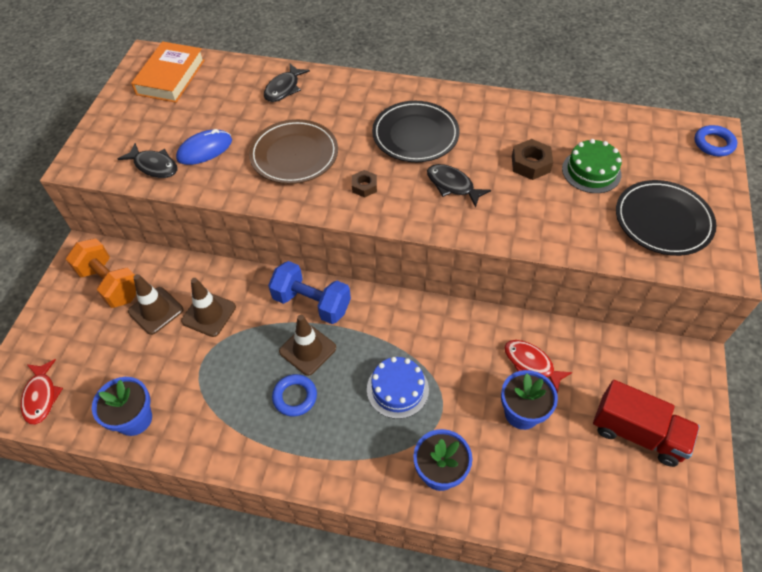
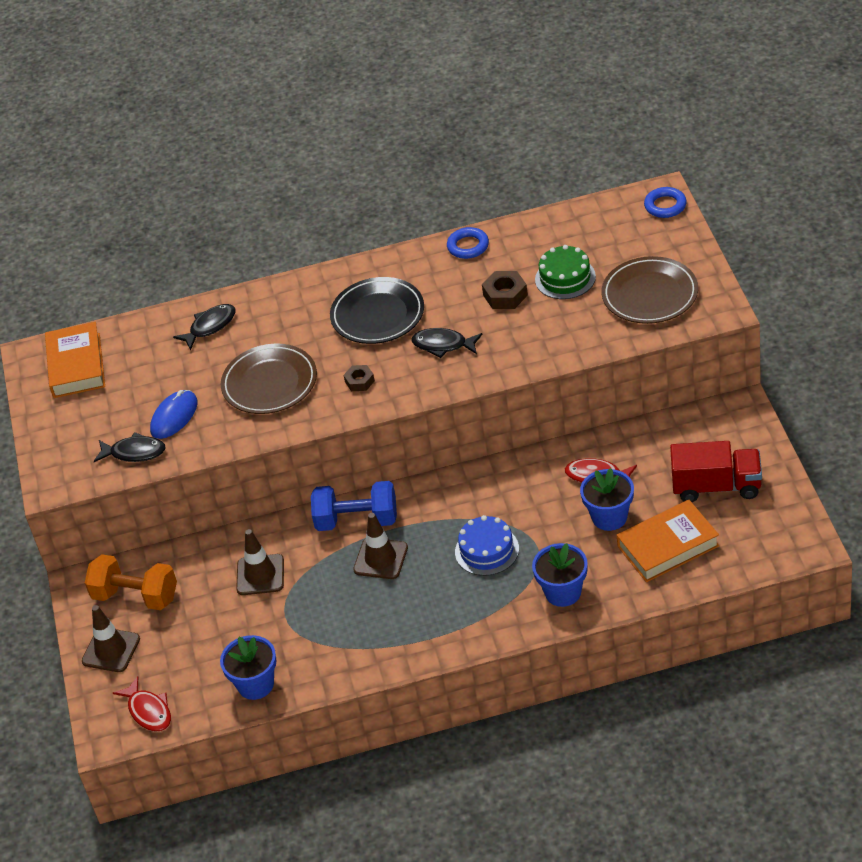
camera: 20 degrees left, 10 degrees down
brown traffic cone [128,274,183,335] -> brown traffic cone moved to [82,605,140,672]
black fish [264,64,310,102] -> black fish turned 135 degrees counterclockwise [173,304,236,350]
blue ring [272,374,317,416] -> blue ring moved to [447,227,489,259]
black plate [616,180,716,256] -> brown plate [602,256,698,324]
none -> orange book [617,500,719,582]

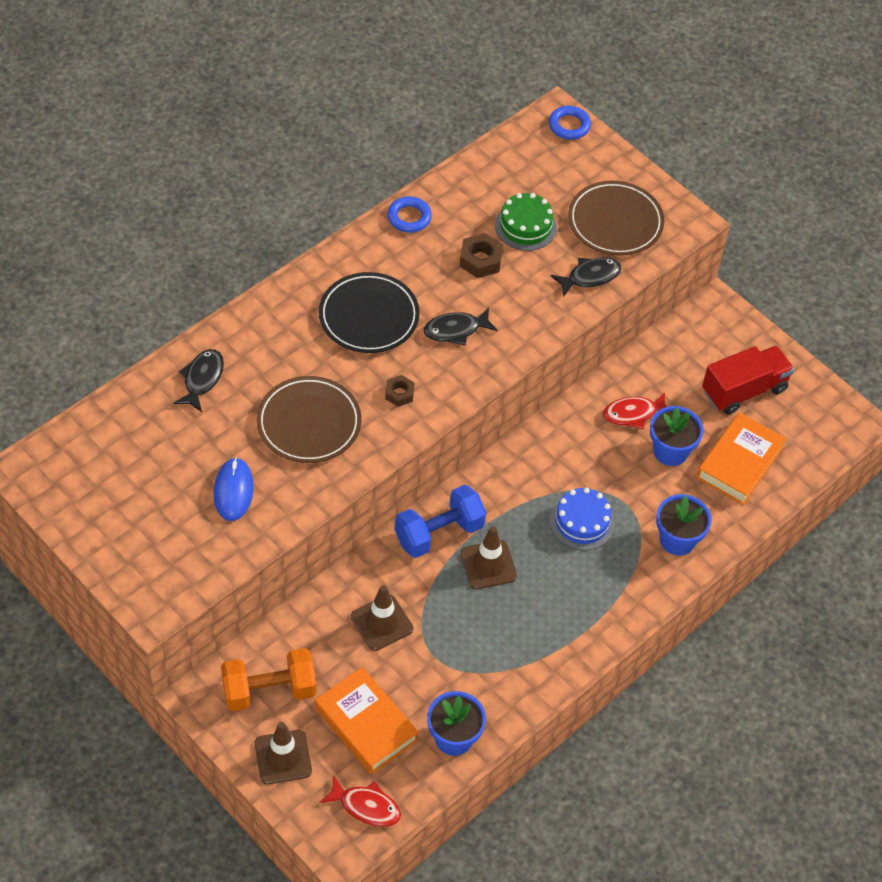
camera: 40 degrees left, 10 degrees up
orange book [45,322,105,398] -> orange book moved to [315,667,419,774]
black fish [94,432,166,462] -> black fish moved to [551,257,621,297]

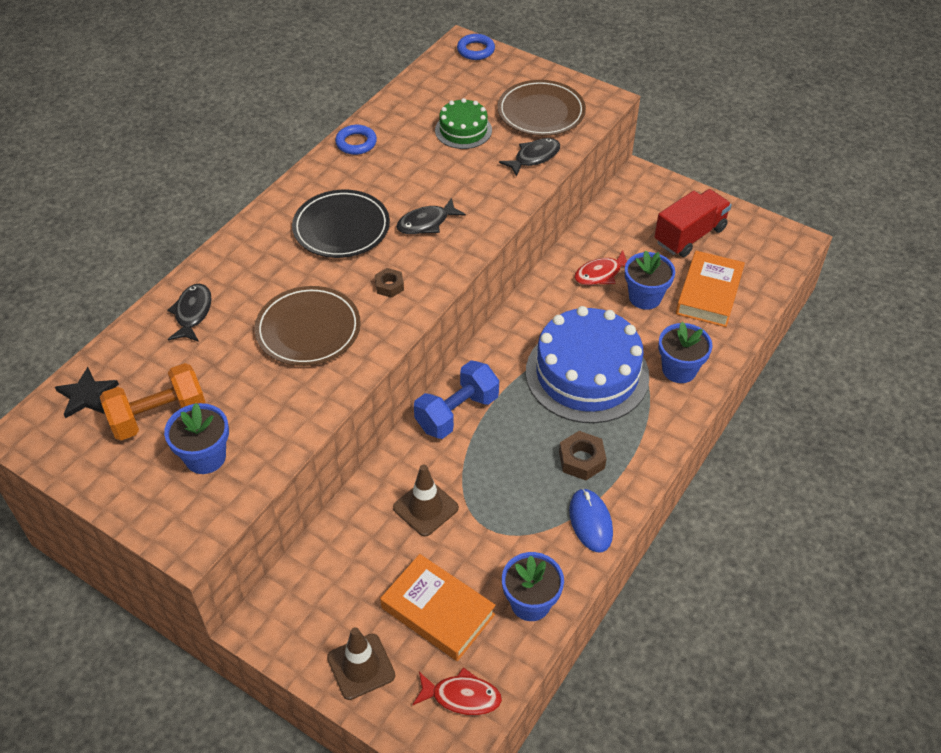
camera: 10 degrees left, 5 degrees down
blue mouse [214,457,254,521] -> blue mouse moved to [569,488,613,552]
orange dumbbell [221,648,316,711] -> orange dumbbell moved to [100,363,206,440]
brown nut [459,233,503,278] -> brown nut moved to [559,431,606,480]
brown traffic cone [460,526,517,589] -> none
blue cake [550,487,615,550] -> blue cake [526,306,649,423], size x1.97
none -> black star [55,367,119,418]
none -> blue flower pot [164,403,229,474]

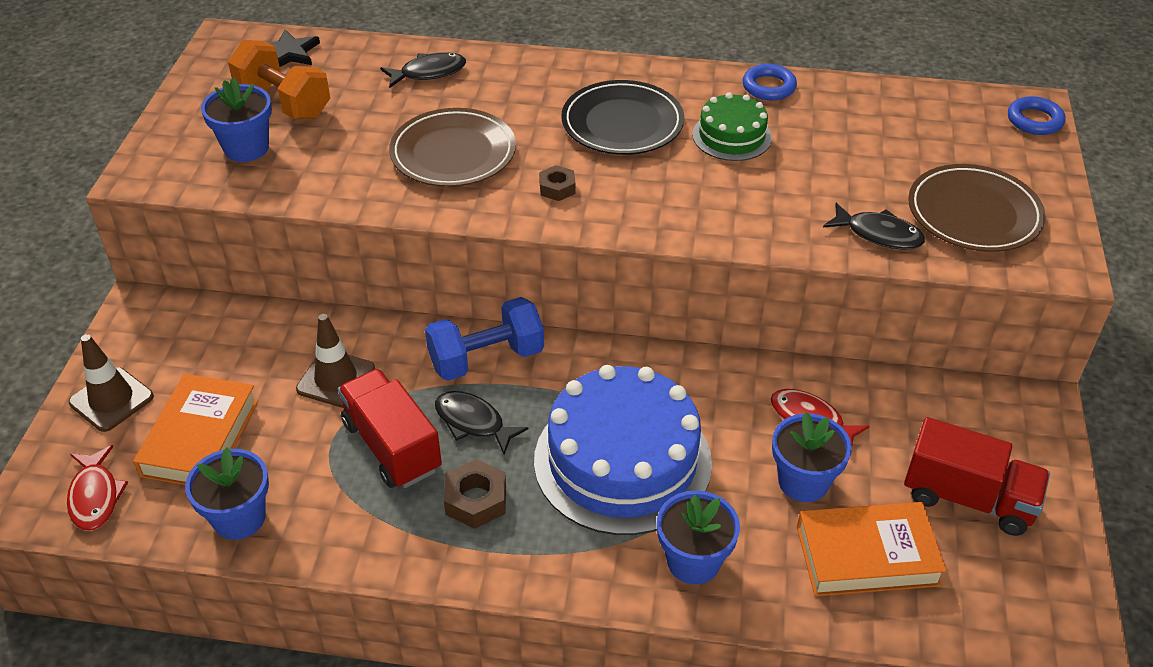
camera: 65 degrees right, 5 degrees down
black fish [396,198,466,234] -> black fish moved to [435,391,529,455]
blue dumbbell [414,360,499,439] -> blue dumbbell turned 45 degrees counterclockwise [425,297,544,381]
green cake [435,98,492,149] -> green cake moved to [692,92,772,161]
blue mouse [569,488,613,552] -> none
none -> red truck [338,369,442,488]

